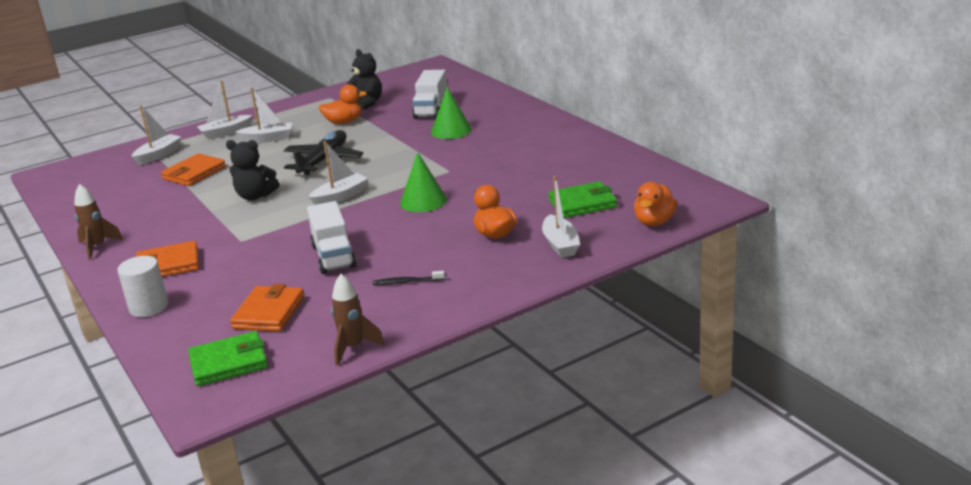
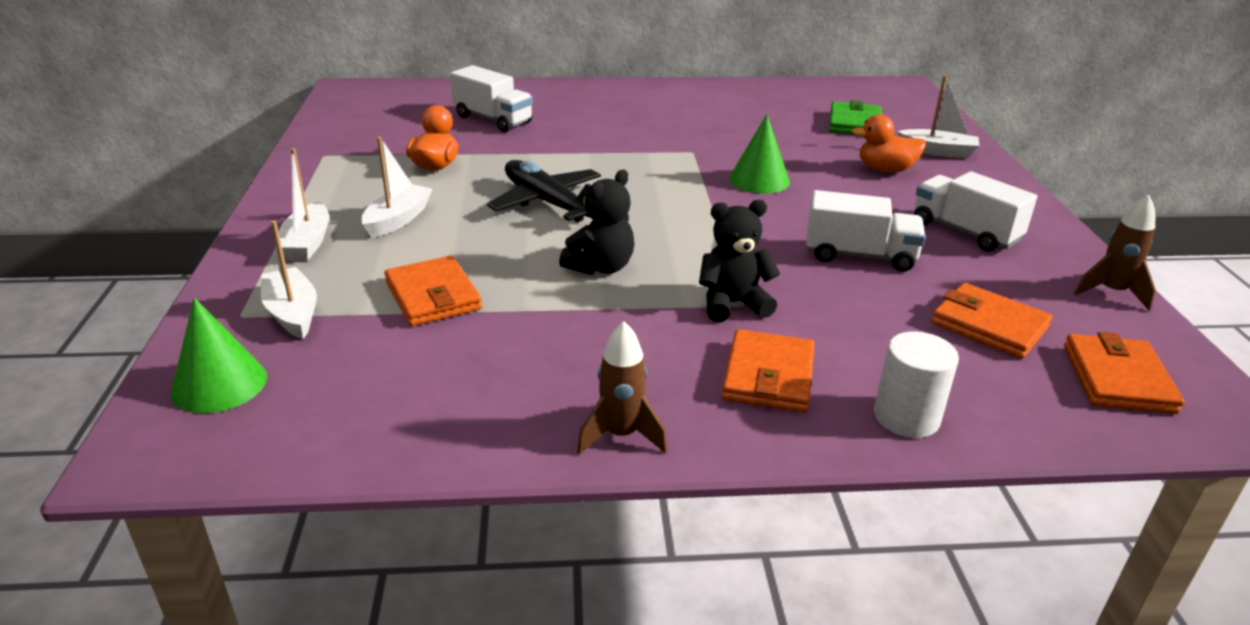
camera: 65 degrees left, 5 degrees up
green wallet [188,331,268,386] -> orange wallet [1064,332,1185,414]
white boat [309,141,368,205] -> none
black teddy bear [347,49,382,111] -> black teddy bear moved to [699,200,780,322]
black toothbrush [373,271,445,285] -> white truck [914,171,1037,252]
green cone [431,87,472,139] -> green cone moved to [171,298,267,414]
orange duck [634,182,677,226] -> none

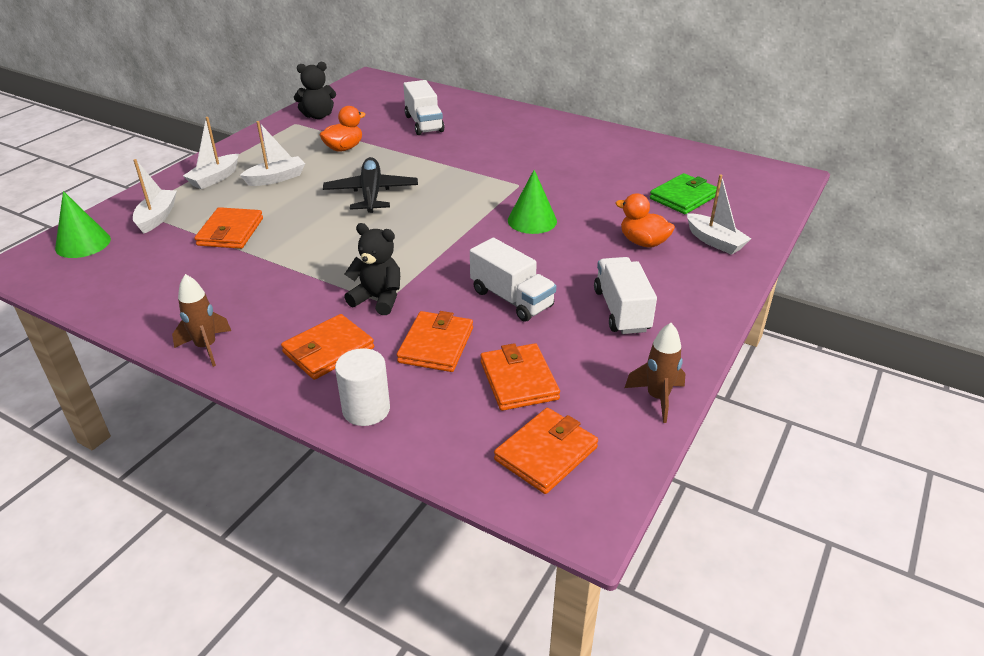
camera: 35 degrees right, 5 degrees up
black teddy bear [559,170,634,275] -> black teddy bear moved to [294,62,336,119]
none -> orange wallet [397,311,473,372]

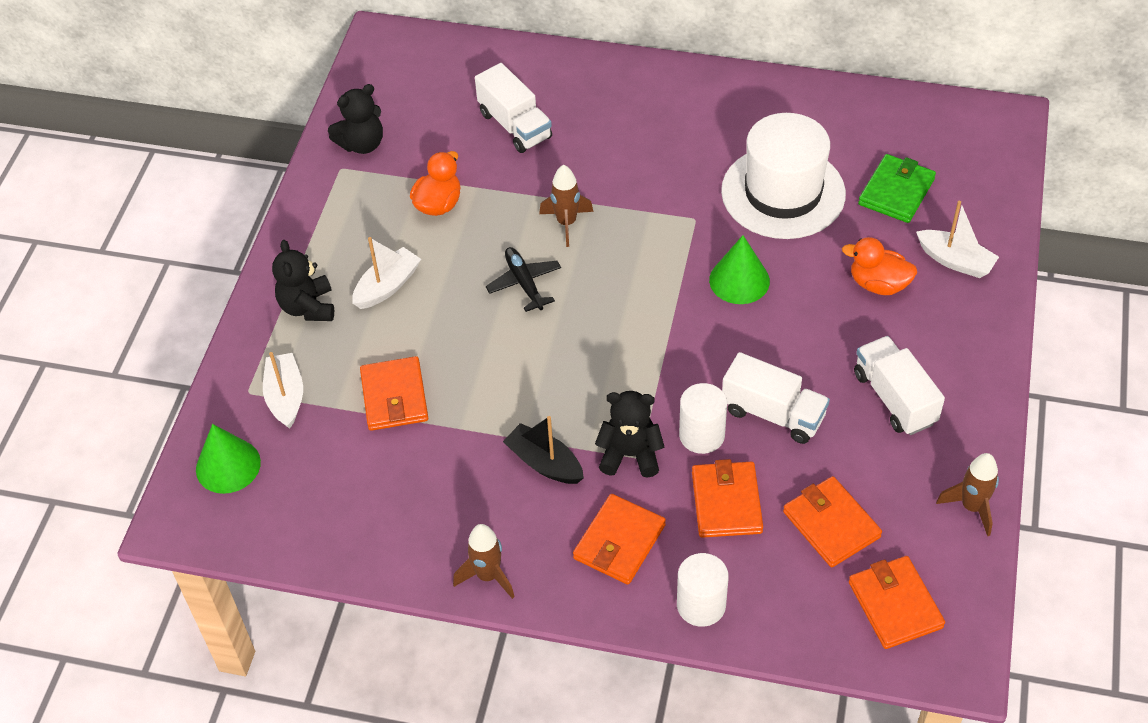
camera: 15 degrees left, 15 degrees up
white boat [183,117,238,189] -> black teddy bear [272,240,334,321]
black plane [323,157,418,213] -> black plane [486,247,561,312], size x0.65
orange wallet [494,408,598,494] -> orange wallet turned 45 degrees counterclockwise [849,556,945,649]
none -> black boat [503,416,584,484]
none -> brown rocket [539,165,593,247]
none -> white cylinder [679,383,727,454]
none -> white hat [721,113,846,239]

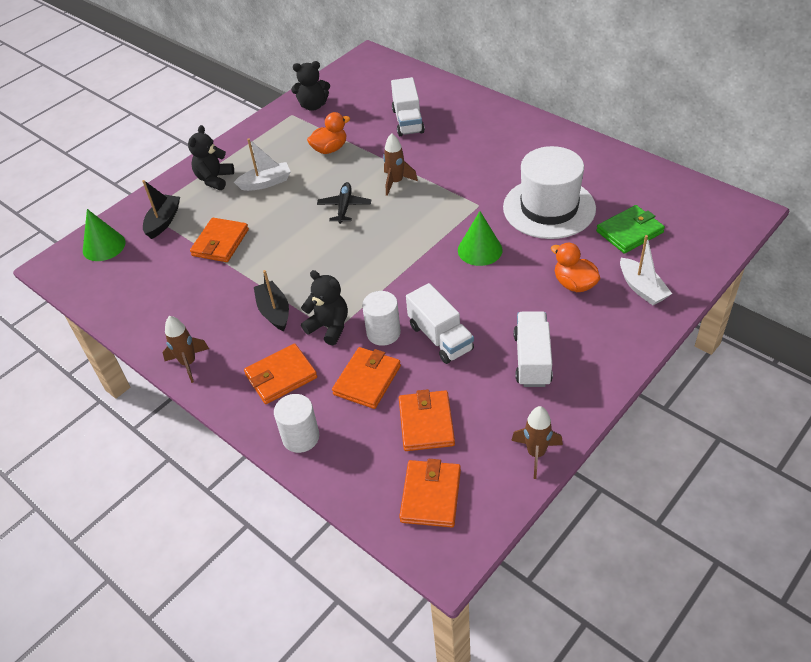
camera: 30 degrees right, 5 degrees down
white boat [263,352,303,429] -> black boat [142,180,180,239]

